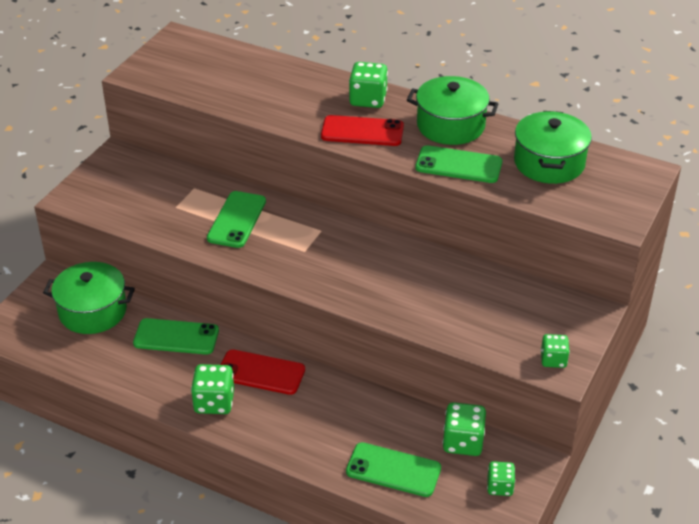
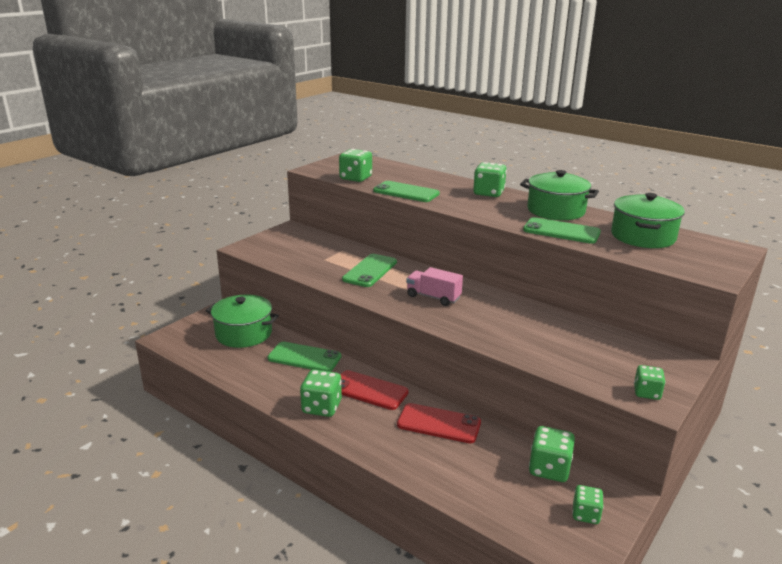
camera: 10 degrees right, 15 degrees down
red phone [321,115,404,146] -> red phone moved to [397,403,481,443]
green phone [346,442,441,497] -> green phone moved to [373,181,440,202]
none -> green dice [339,149,372,182]
none -> pink truck [406,267,463,306]

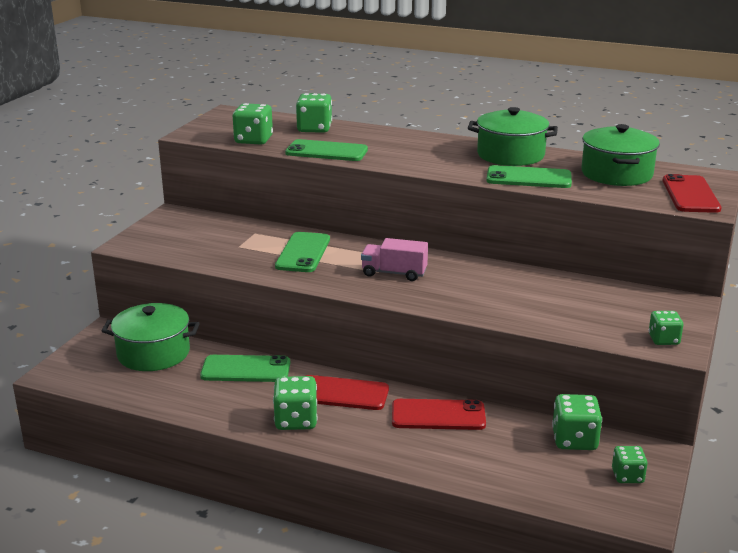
camera: 15 degrees left, 0 degrees up
green dice [473,162,507,197] -> green dice moved to [296,93,332,133]
none -> red phone [663,174,722,213]

